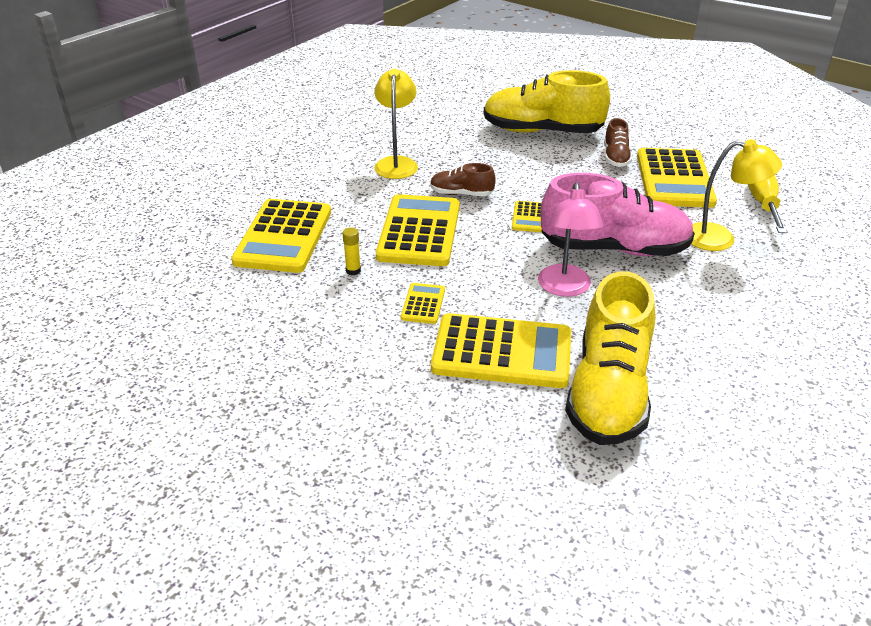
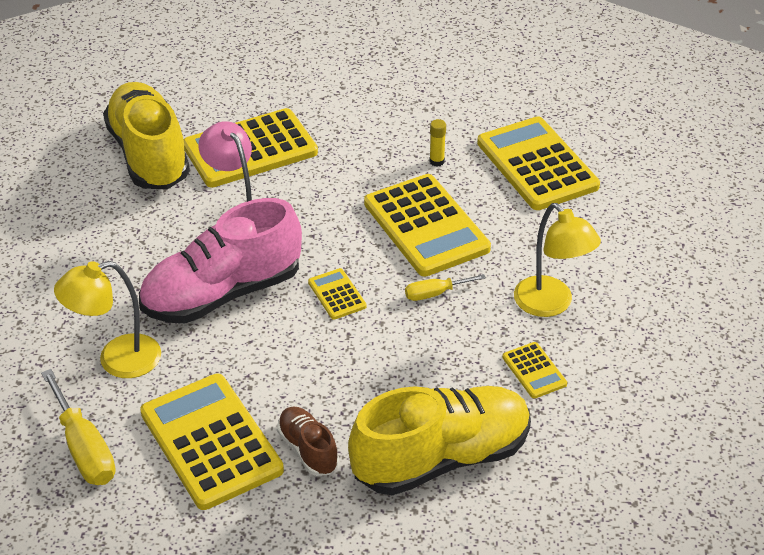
camera: 145 degrees right, 5 degrees up
yellow calculator [401,283,445,324] -> yellow calculator moved to [502,342,567,399]
brown shoe [430,163,496,196] -> yellow screwdriver [405,274,486,301]

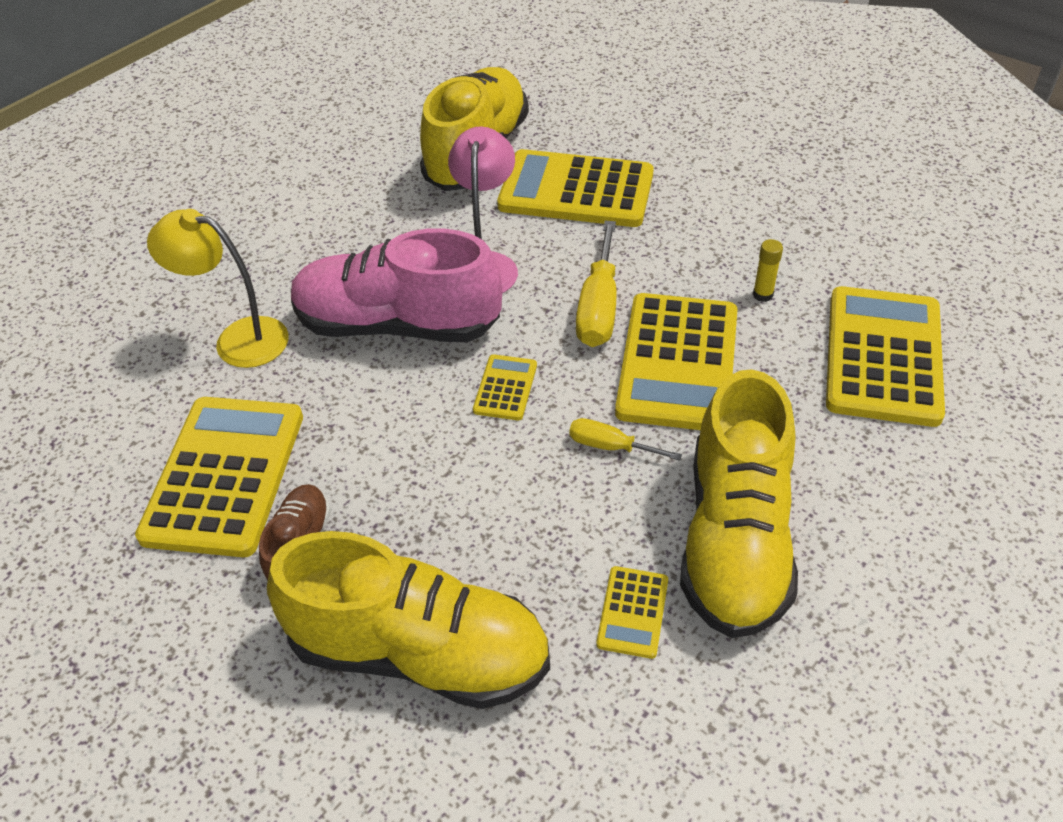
camera: 40 degrees right, 5 degrees up
yellow screwdriver [41,369,116,485] -> yellow screwdriver moved to [576,221,617,347]
yellow lamp [514,203,601,317] -> yellow shoe [680,369,798,638]

